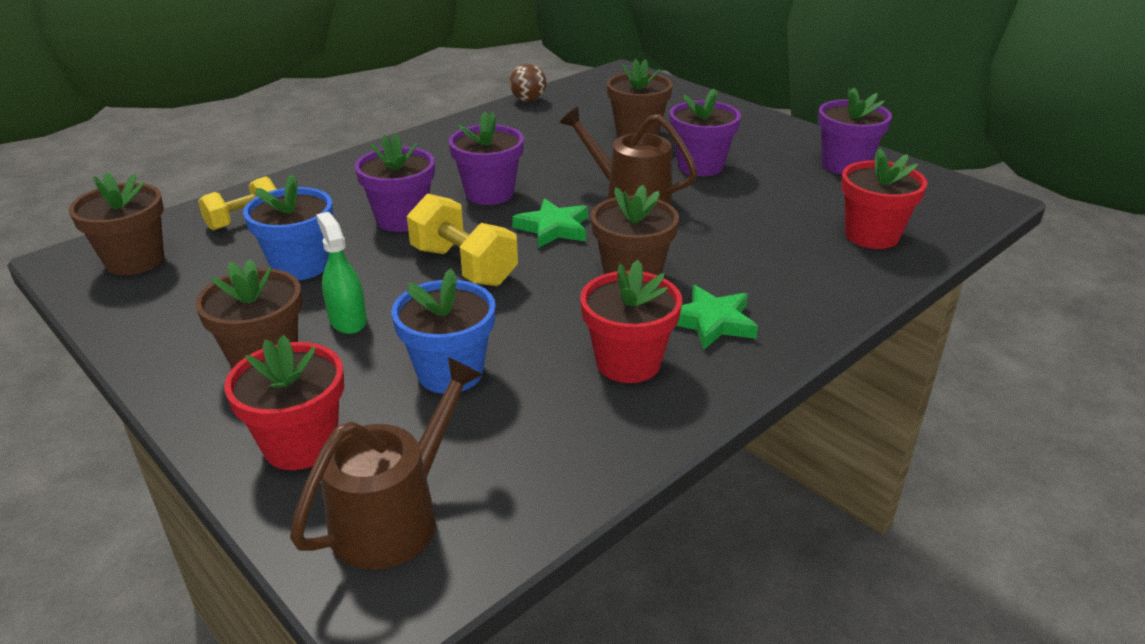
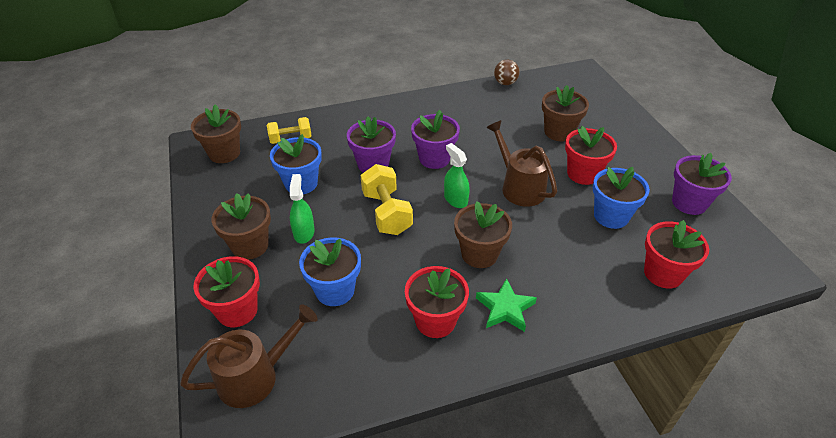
camera: 25 degrees right, 10 degrees up
green star [512,198,588,248] -> green spray bottle [444,143,470,208]
purple flower pot [670,88,741,176] -> red flower pot [565,126,617,185]
none -> blue flower pot [593,167,650,229]

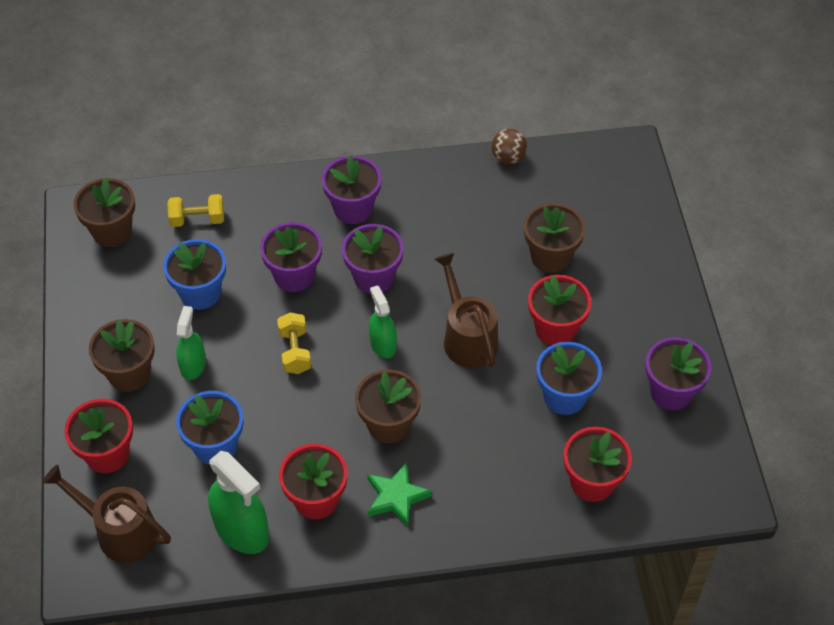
camera: 10 degrees right, 10 degrees up
brown watering can [180,304,318,408] -> brown watering can turned 135 degrees counterclockwise [42,465,171,563]
yellow dumbbell [361,164,413,235] -> yellow dumbbell [277,312,311,374], size x0.67
none -> green spray bottle [208,451,269,554]
none -> purple flower pot [322,155,381,224]

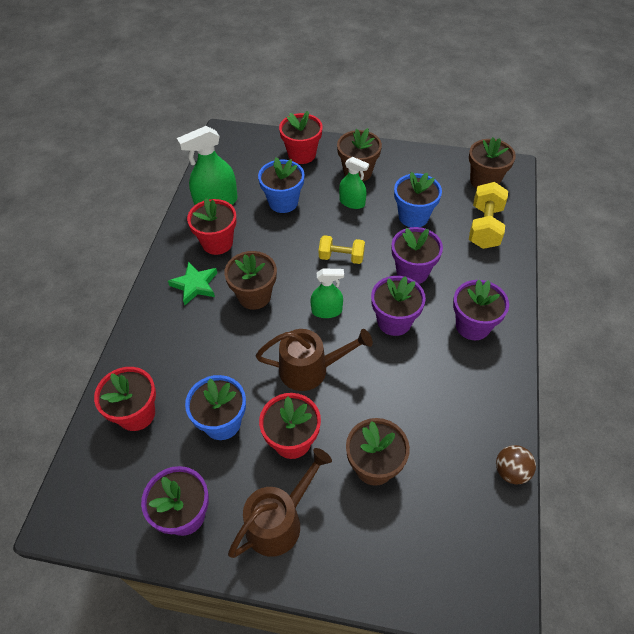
camera: 110 degrees right, 0 degrees up
brown watering can [42,465,171,563] -> brown watering can moved to [228,448,332,558]
yellow dumbbell [167,194,224,227] -> yellow dumbbell [469,182,508,249], size x1.50

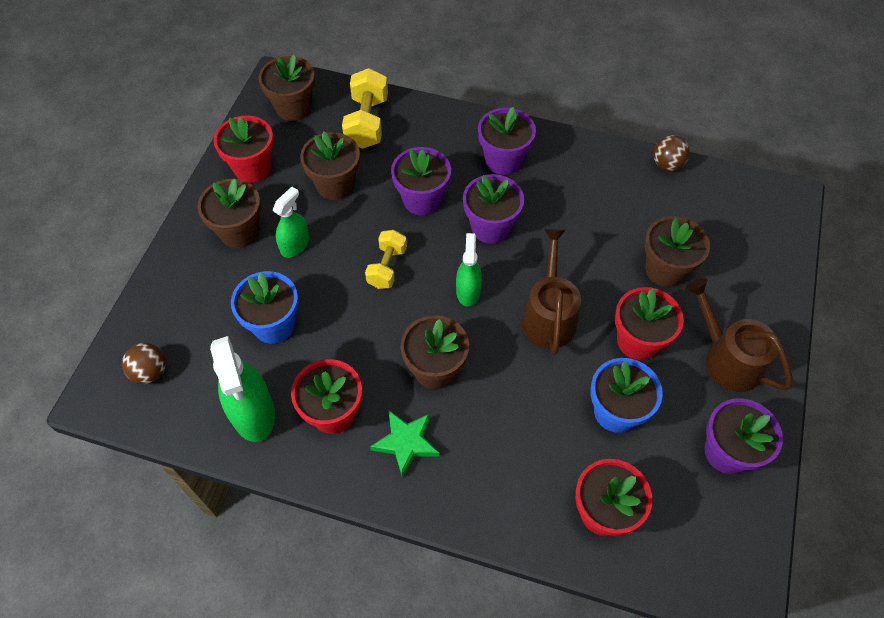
camera: 85 degrees left, 5 degrees up
red flower pot [279,111,323,164] -> red flower pot moved to [214,115,274,183]
blue flower pot [394,172,442,227] -> brown flower pot [300,131,360,200]
yellow dumbbell [469,182,508,249] -> yellow dumbbell turned 75 degrees clockwise [342,68,388,149]
none -> brown ball [122,343,166,384]

